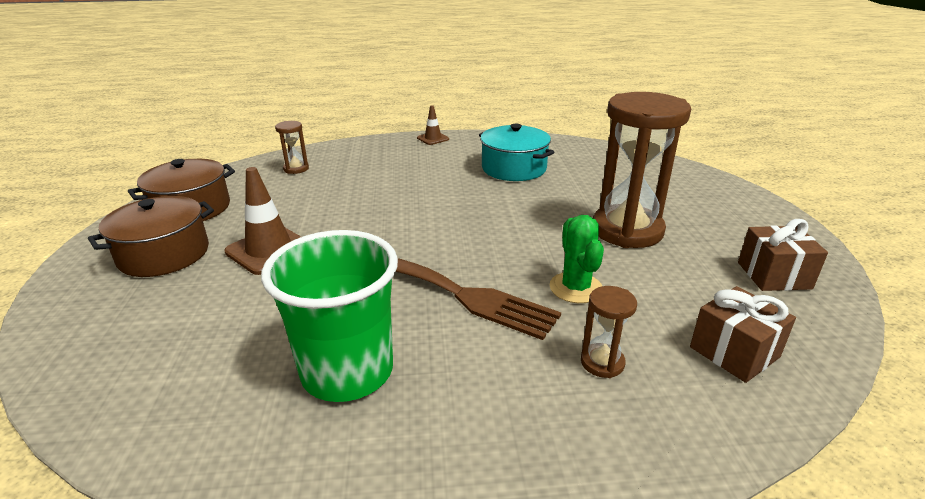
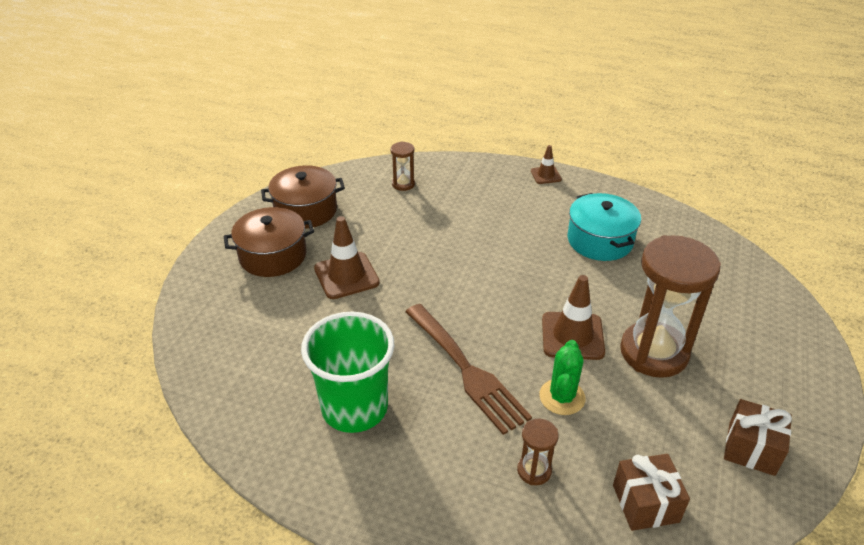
camera: 25 degrees right, 10 degrees up
none -> brown traffic cone [542,275,605,360]

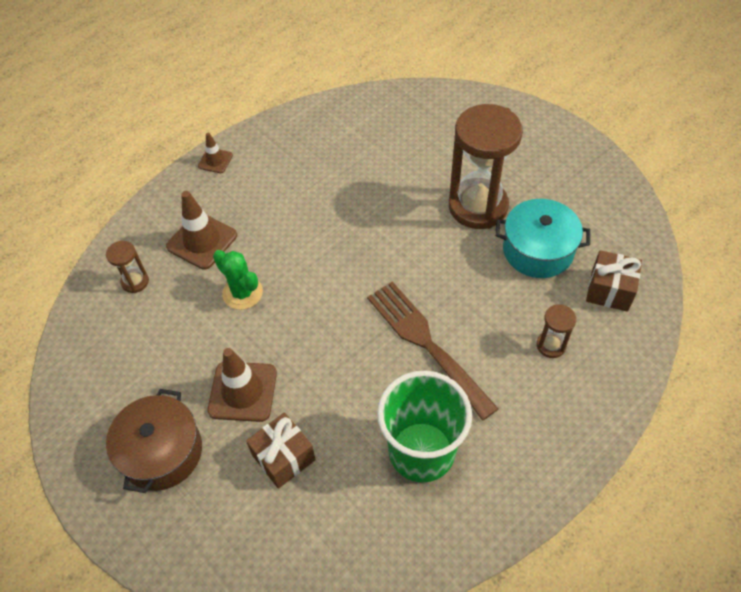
camera: 60 degrees left, 15 degrees up
brown pot [261,165,345,229] -> none
brown fork [405,304,532,435] -> brown fork turned 120 degrees counterclockwise [367,282,498,421]
green cactus [539,340,585,415] -> green cactus moved to [213,250,263,310]
brown traffic cone [542,275,605,360] -> brown traffic cone moved to [166,191,237,270]
turquoise pot [568,193,641,261] -> turquoise pot moved to [495,199,590,278]
brown gift [724,399,792,476] -> brown gift moved to [246,412,316,489]

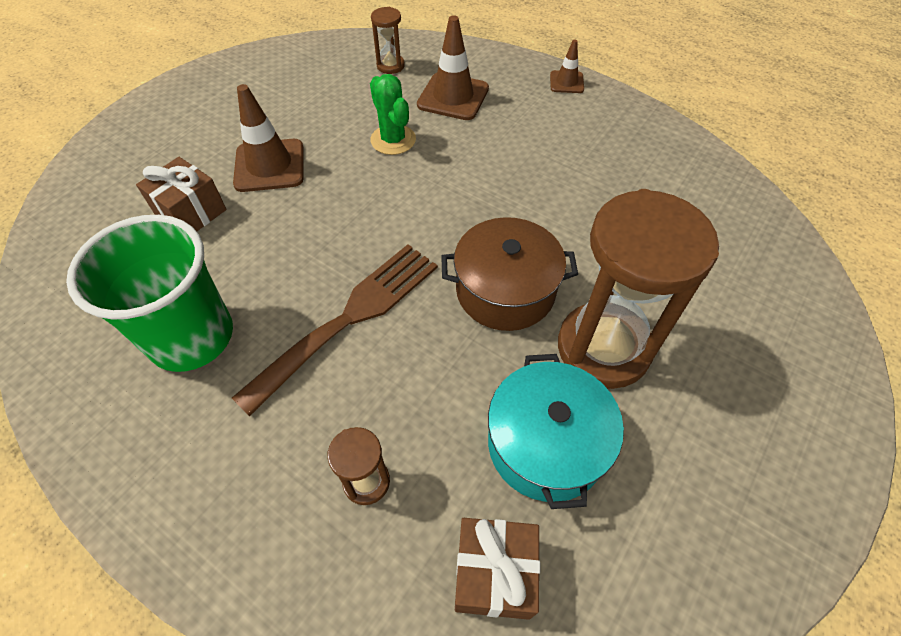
camera: 75 degrees right, 0 degrees up
brown pot [106,389,202,493] -> brown pot moved to [441,217,578,331]
green cactus [213,250,263,310] -> green cactus turned 60 degrees counterclockwise [370,74,416,155]

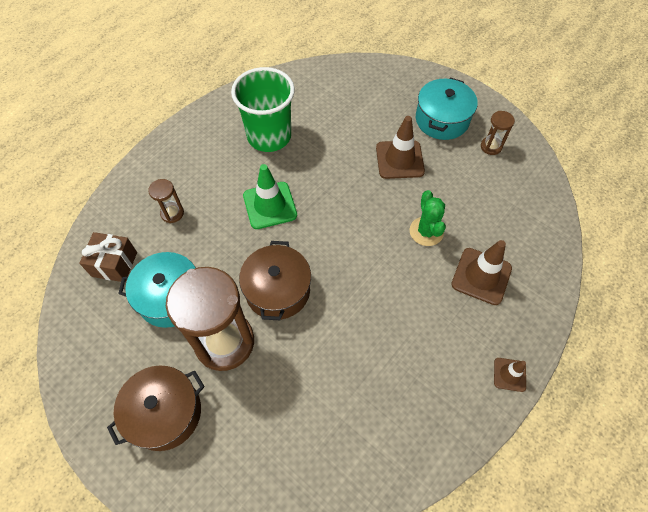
camera: 95 degrees right, 5 degrees up
brown gift [136,157,227,231] -> none
brown fork [232,244,438,416] -> green traffic cone [243,164,297,229]
green cactus [370,74,416,155] -> green cactus turned 75 degrees counterclockwise [409,190,446,246]
brown hourglass [371,7,405,74] -> brown hourglass moved to [481,111,515,155]
none -> brown pot [107,365,205,451]
none -> turquoise pot [416,78,478,140]

